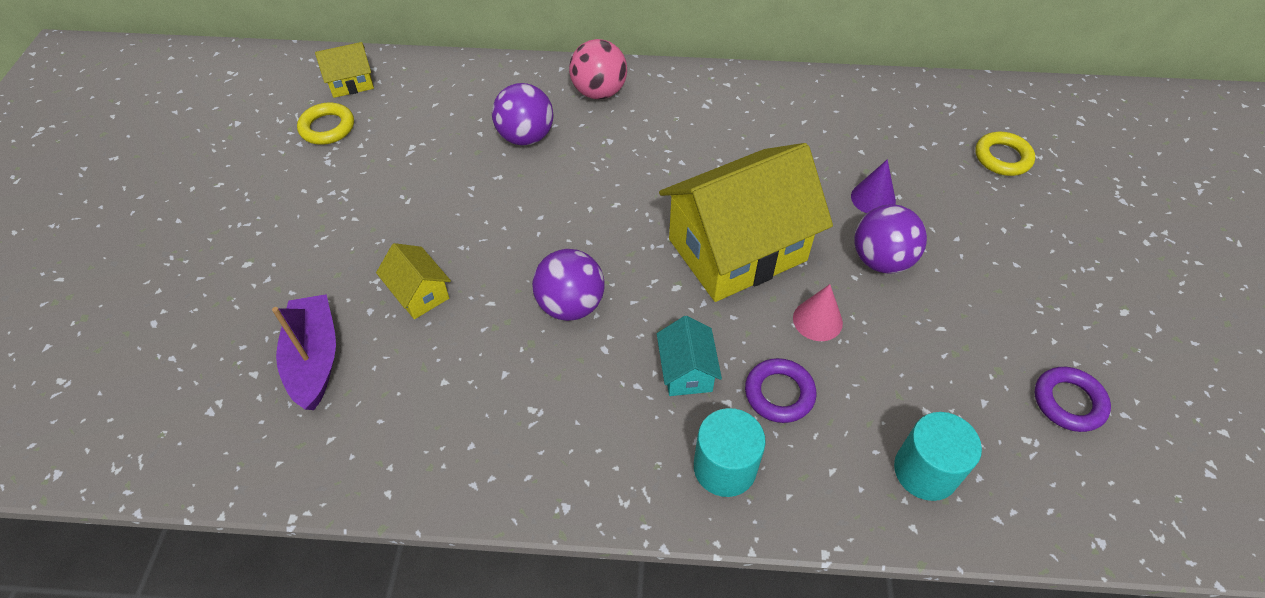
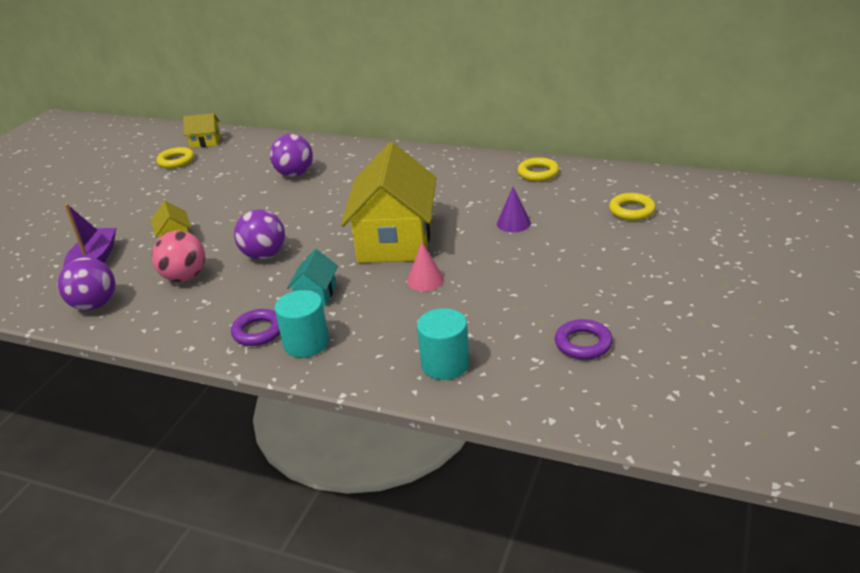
camera: 20 degrees right, 20 degrees down
pink ball [569,39,627,99] -> pink ball moved to [152,231,205,282]
yellow house [659,143,833,302] -> yellow house turned 75 degrees counterclockwise [341,142,436,263]
purple ring [745,358,816,423] -> purple ring moved to [231,309,280,346]
purple ball [854,204,927,274] -> purple ball moved to [58,257,115,311]
none -> yellow ring [518,157,559,181]

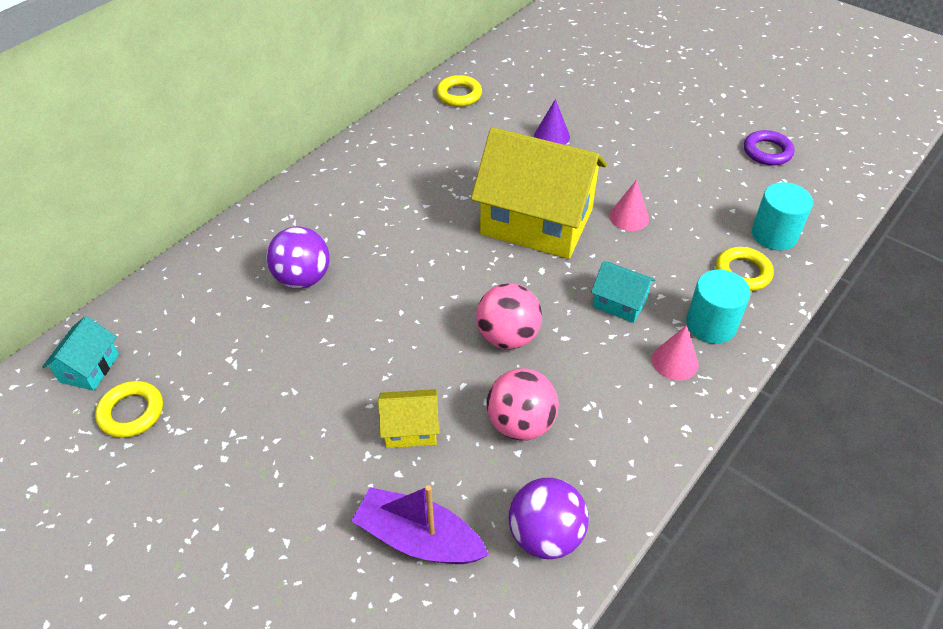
camera: 75 degrees left, 15 degrees up
yellow house [183,113,221,148] -> turquoise house [42,316,119,391]
purple ring [231,309,280,346] -> pink cone [652,325,698,380]
purple ball [234,209,285,259] -> pink ball [476,283,542,349]
yellow ring [609,193,656,221] -> yellow ring moved to [716,247,774,291]

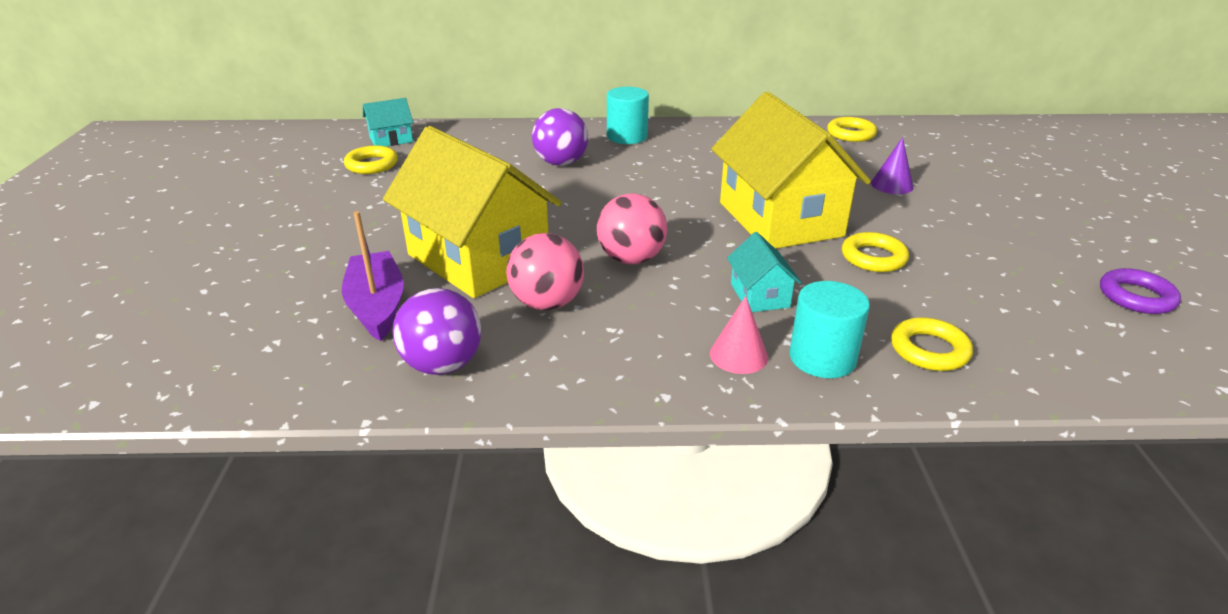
camera: 50 degrees right, 15 degrees down
yellow house [378,389,439,448] -> yellow house [383,126,562,298], size x2.30
pink cone [609,180,649,231] -> yellow ring [842,232,909,272]
turquoise cylinder [752,182,813,250] -> turquoise cylinder moved to [607,87,649,144]

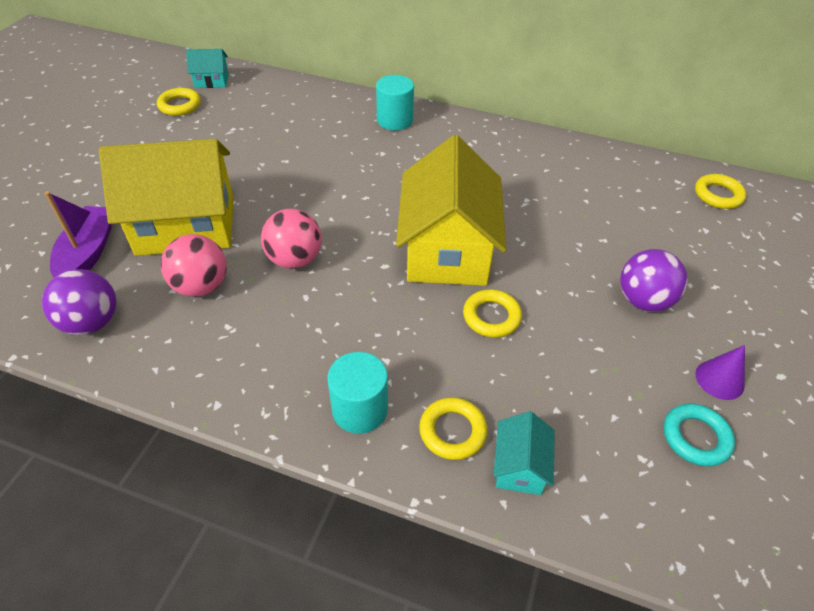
camera: 20 degrees right, 15 degrees up
yellow house [383,126,562,298] -> yellow house turned 75 degrees counterclockwise [99,139,234,256]
purple ball [532,108,588,166] -> purple ball moved to [620,249,688,312]
pink cone [710,296,768,374] -> none
turquoise house [727,232,802,312] -> turquoise house moved to [493,411,555,495]
yellow ring [827,117,877,142] -> yellow ring moved to [695,174,746,209]
purple cone [871,137,913,194] -> purple cone moved to [695,345,745,400]
purple ring [1100,268,1181,314] -> turquoise ring [664,403,735,466]

